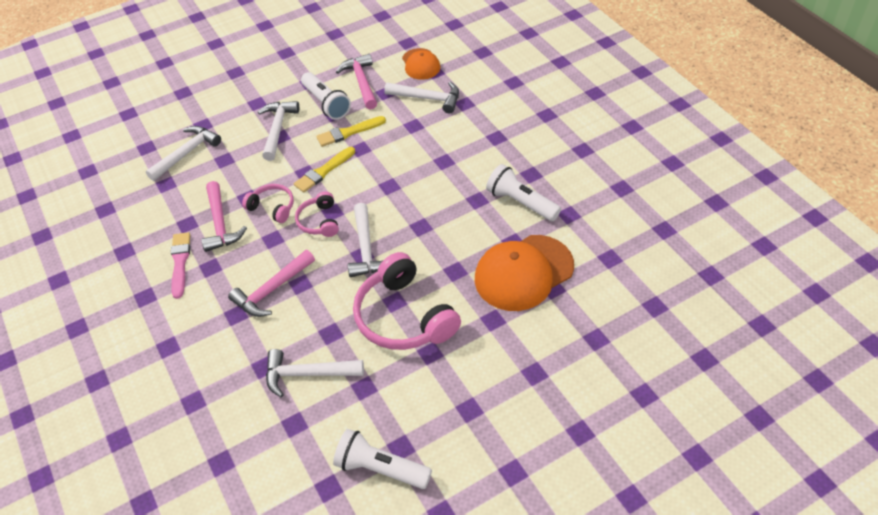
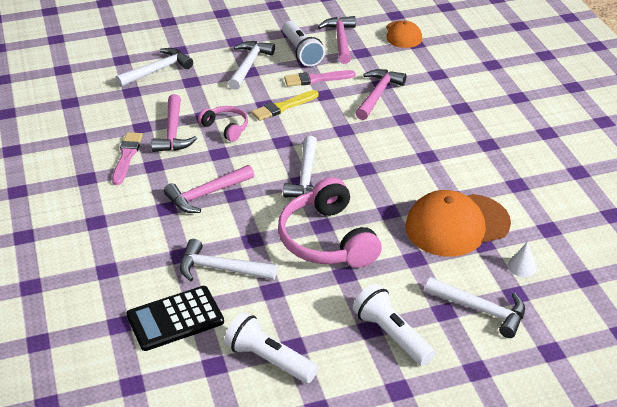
camera: 10 degrees right, 10 degrees down
pink headphones [295,192,339,237] -> none
yellow brush [316,116,386,147] -> pink brush [284,70,356,86]
white hammer [384,81,459,113] -> white hammer moved to [425,277,525,338]
white flashlight [486,164,561,221] -> white flashlight moved to [353,284,435,366]
none -> black calculator [127,286,224,351]
none -> pink hammer [356,69,406,120]
none -> white cone [508,242,537,277]

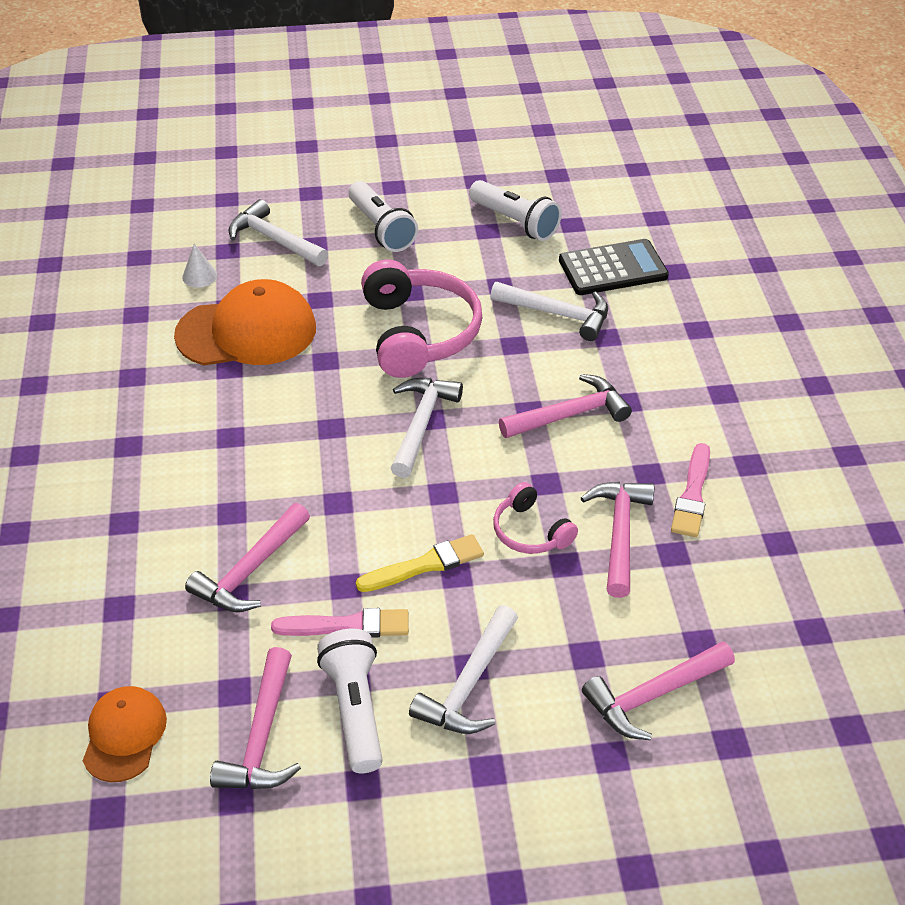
camera: 170 degrees left, 5 degrees up
white hammer [115,48,193,87] -> pink hammer [582,641,735,740]

